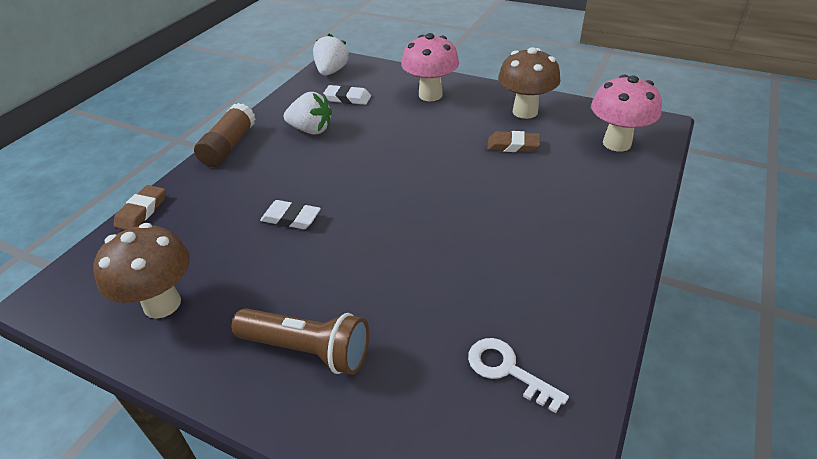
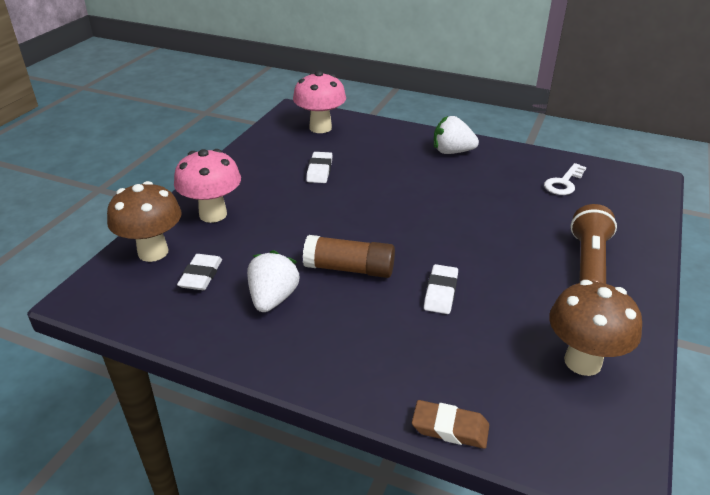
camera: 95 degrees left, 5 degrees down
brown glue stick [194,103,255,167] -> brown glue stick moved to [303,235,395,278]
white strawberry [313,34,349,76] -> white strawberry moved to [434,116,479,154]
brown eraser [487,131,540,152] -> white eraser [306,152,333,183]
brown mushroom [498,47,561,119] -> brown mushroom moved to [107,181,182,262]

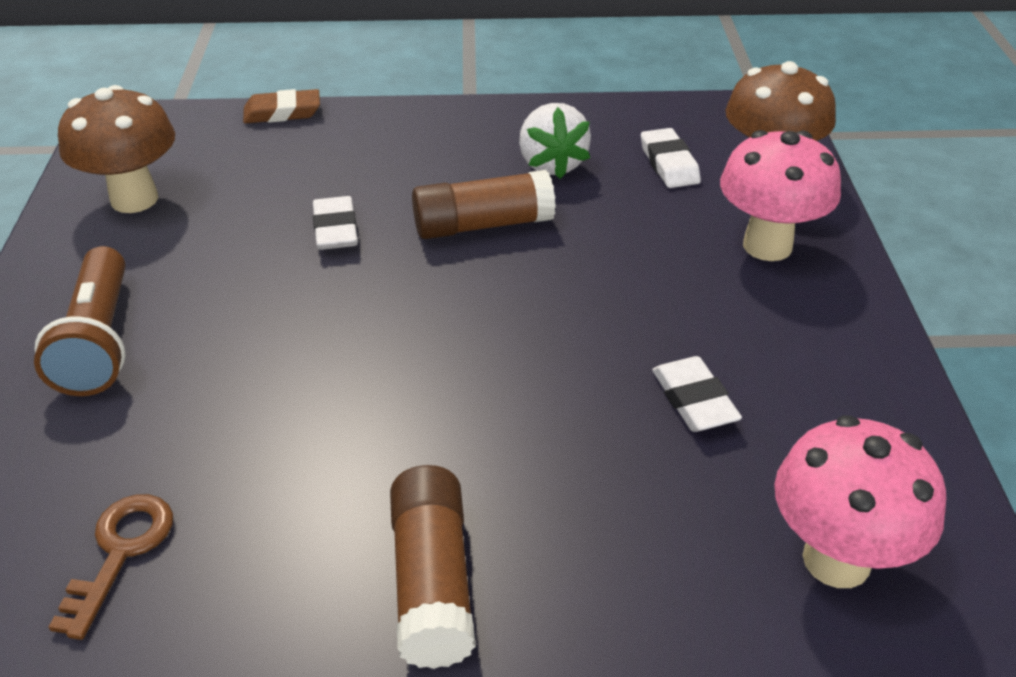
camera: 155 degrees right, 5 degrees up
white strawberry [434,116,479,154] -> brown glue stick [390,465,476,669]
white key [544,163,586,195] -> brown key [49,494,173,640]

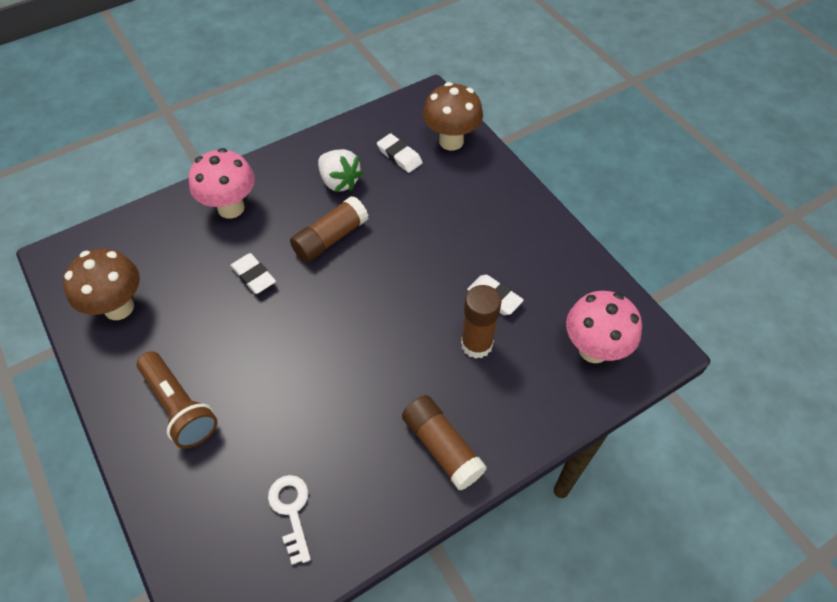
camera: 30 degrees left, 15 degrees up
brown key [49,494,173,640] -> white key [268,475,311,565]
brown eraser [243,89,320,123] -> none
pink mushroom [720,130,841,261] -> pink mushroom moved to [189,148,255,219]
none -> brown glue stick [461,285,501,359]

